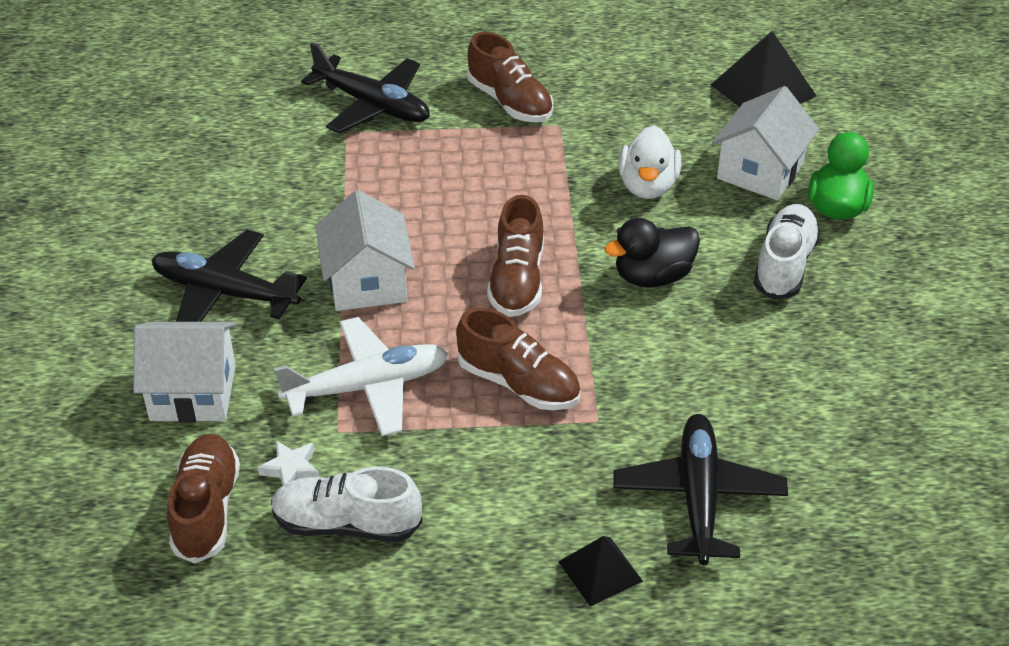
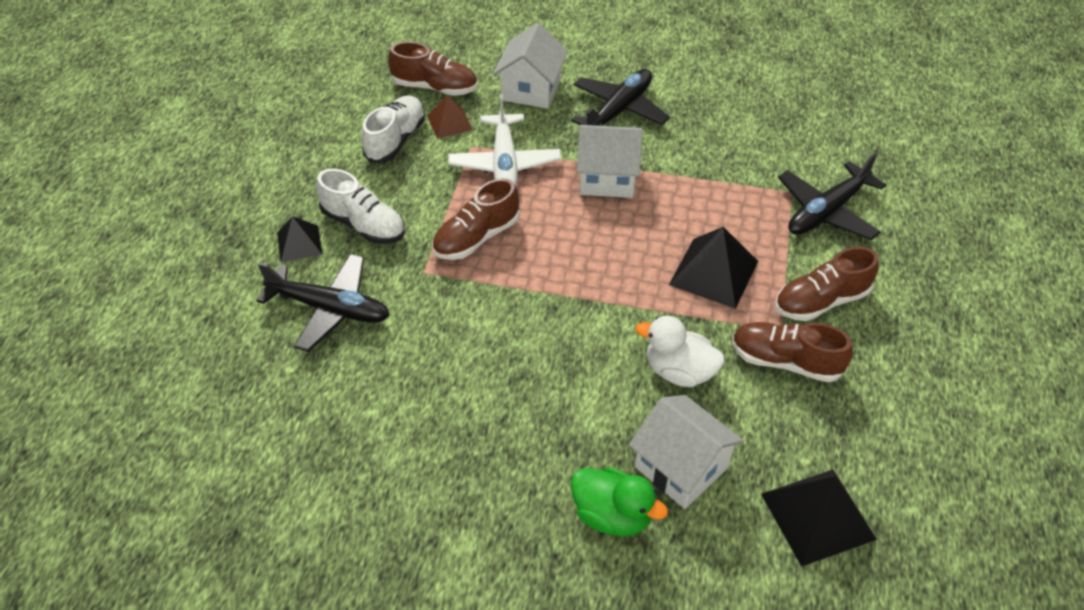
camera: 105 degrees right, 5 degrees up
white star [257,440,319,485] -> brown pyramid [427,95,473,139]
brown shoe [487,195,544,317] -> brown shoe moved to [732,322,853,382]
black duck [604,218,700,287] -> none
white shoe [754,204,821,299] -> white shoe moved to [316,169,405,244]
none -> black pyramid [669,227,758,309]

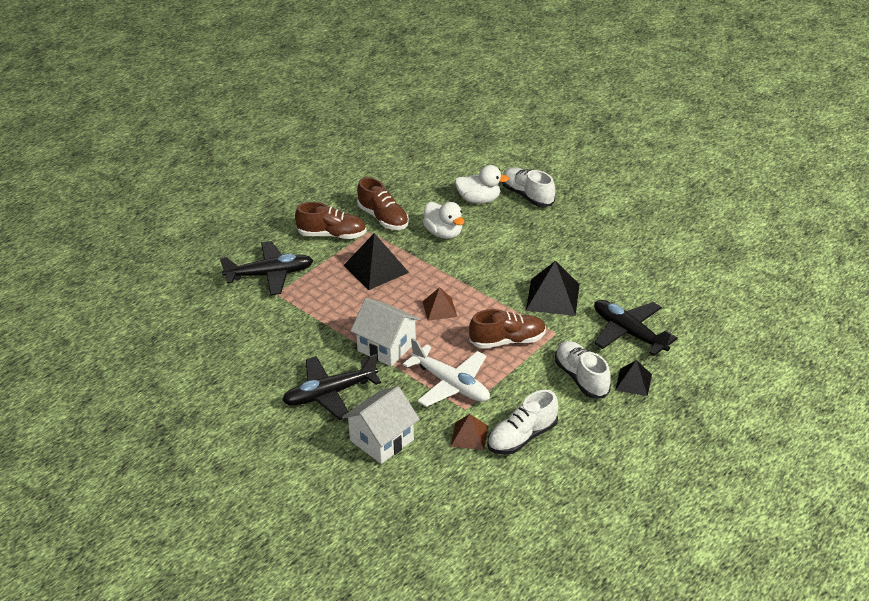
camera: 150 degrees left, 10 degrees down
brown shoe [388,41,477,96] -> none
white plane [448,94,561,186] -> white plane turned 105 degrees clockwise [403,338,490,407]
green duck [571,467,668,536] -> white shoe [502,167,555,207]
white house [629,395,744,509] -> white duck [455,165,509,204]
black pyramid [761,469,877,567] -> black pyramid moved to [526,261,580,316]
none -> brown pyramid [422,287,457,321]

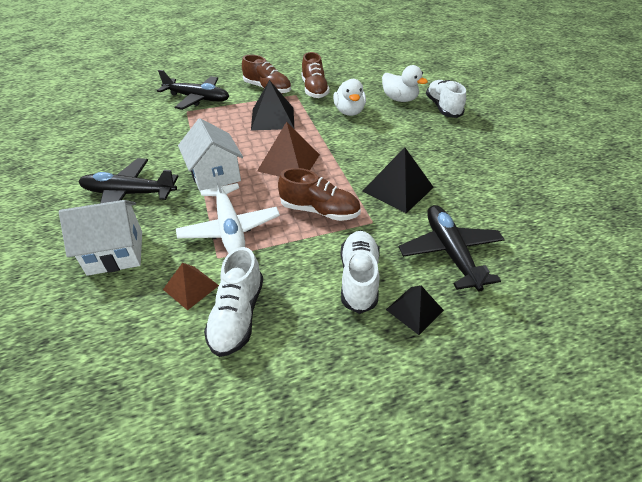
camera: 30 degrees right, 5 degrees up
brown pyramid [422,287,457,321] -> brown pyramid [257,122,320,177], size x1.65
white shoe [487,390,558,455] -> white shoe turned 75 degrees counterclockwise [204,247,263,357]

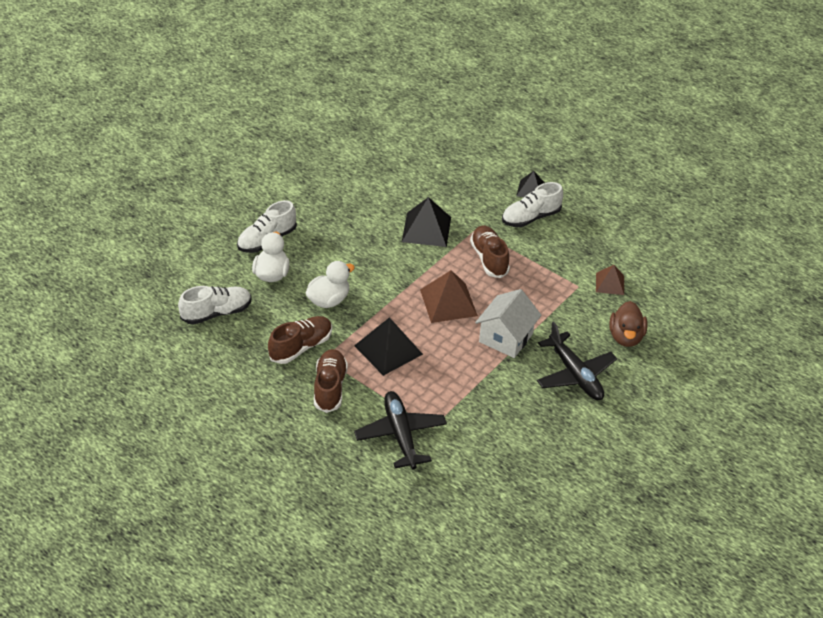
camera: 125 degrees left, 0 degrees up
white house [59,200,142,276] -> brown duck [609,301,648,347]
white plane [176,169,280,253] -> none
white shoe [204,247,263,357] -> white shoe moved to [178,286,252,325]
black plane [399,205,505,292] -> none

